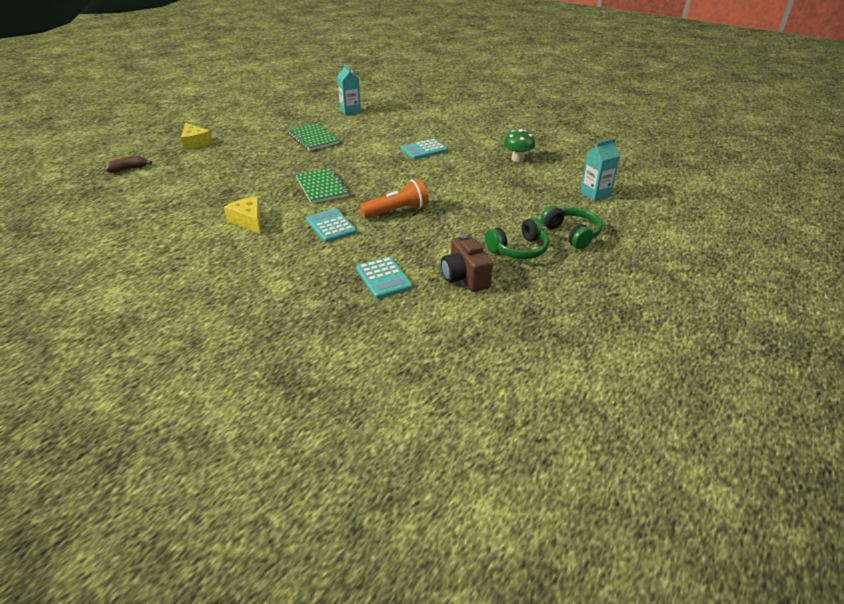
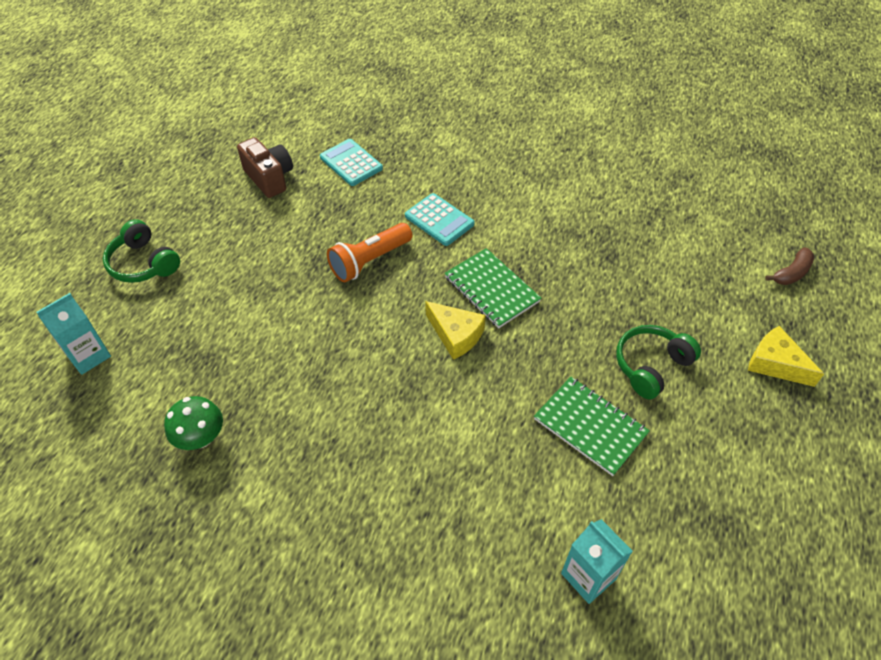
camera: 165 degrees right, 15 degrees up
yellow cheese [224,196,261,233] -> yellow cheese moved to [425,301,486,360]
turquoise calculator [401,139,448,160] -> none
green headphones [485,217,549,259] -> green headphones moved to [616,325,701,399]

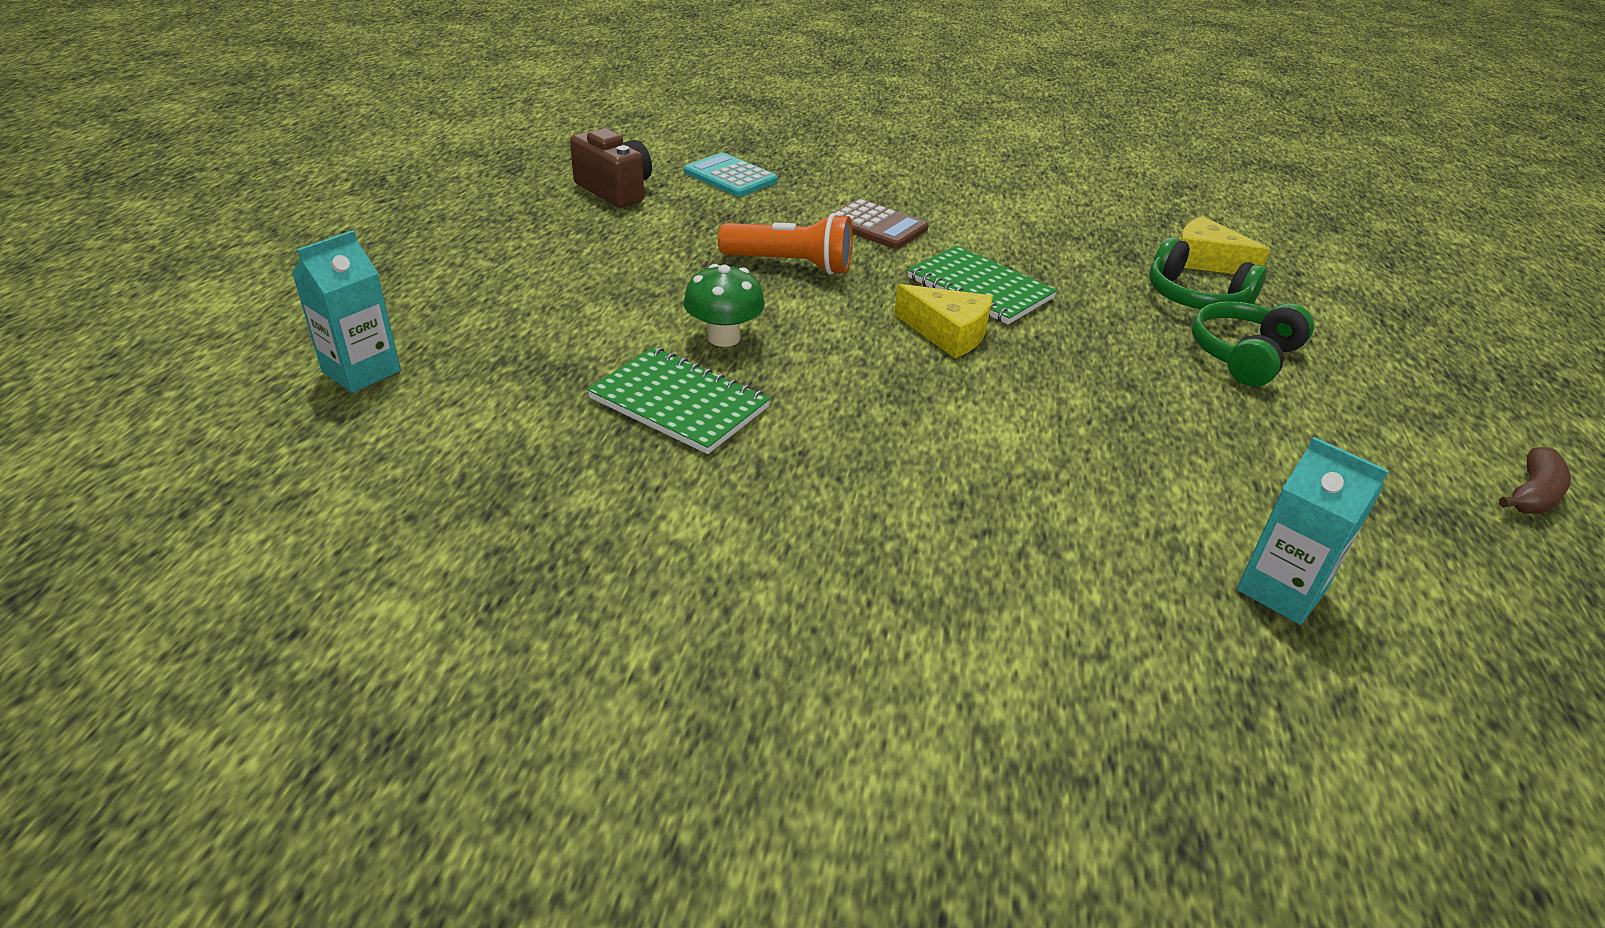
camera: 10 degrees left, 15 degrees down
green headphones [103,219,180,283] -> green headphones moved to [1149,237,1267,309]
green mushroom [164,396,223,450] -> green mushroom moved to [683,264,765,347]
orange flashlight [327,223,413,282] -> orange flashlight turned 120 degrees counterclockwise [718,213,853,275]
turquoise calculator [405,193,475,246] -> brown calculator [826,199,928,249]
green notebook [534,377,650,476] -> green notebook moved to [587,347,770,454]
yellow cheese [748,326,824,387] -> yellow cheese moved to [1180,216,1270,274]
brown banana [765,247,814,285] -> brown banana moved to [1499,447,1571,514]

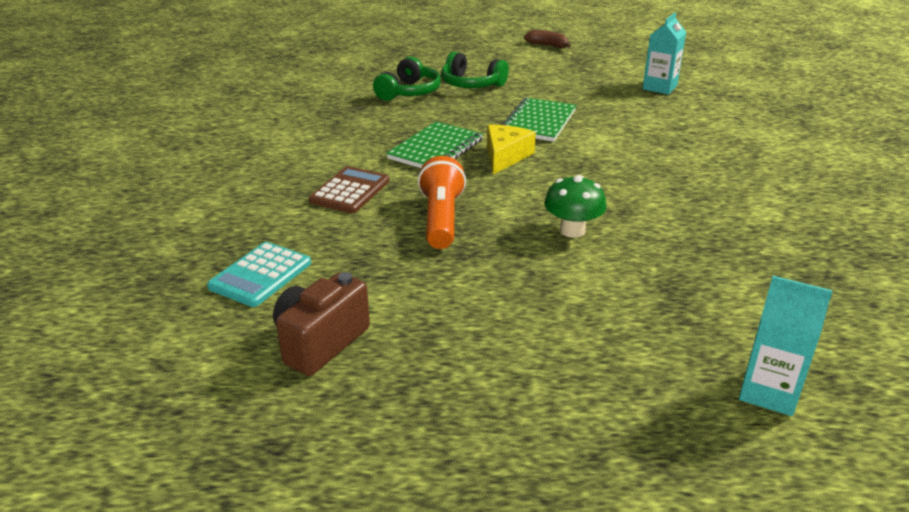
camera: 100 degrees left, 5 degrees down
green notebook [587,347,770,454] -> green notebook moved to [502,97,576,142]
yellow cheese [1180,216,1270,274] -> none

